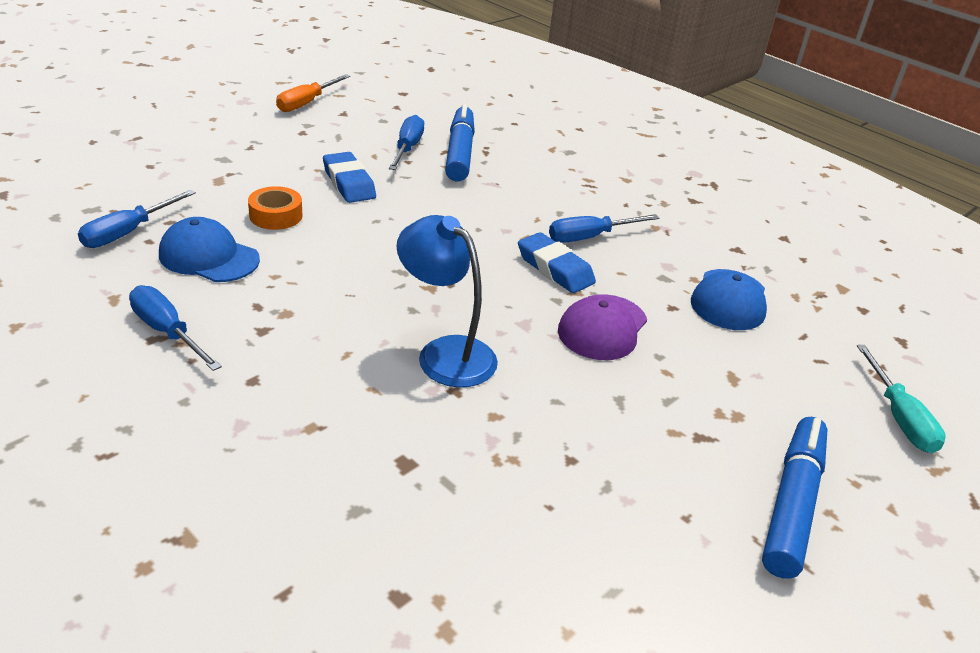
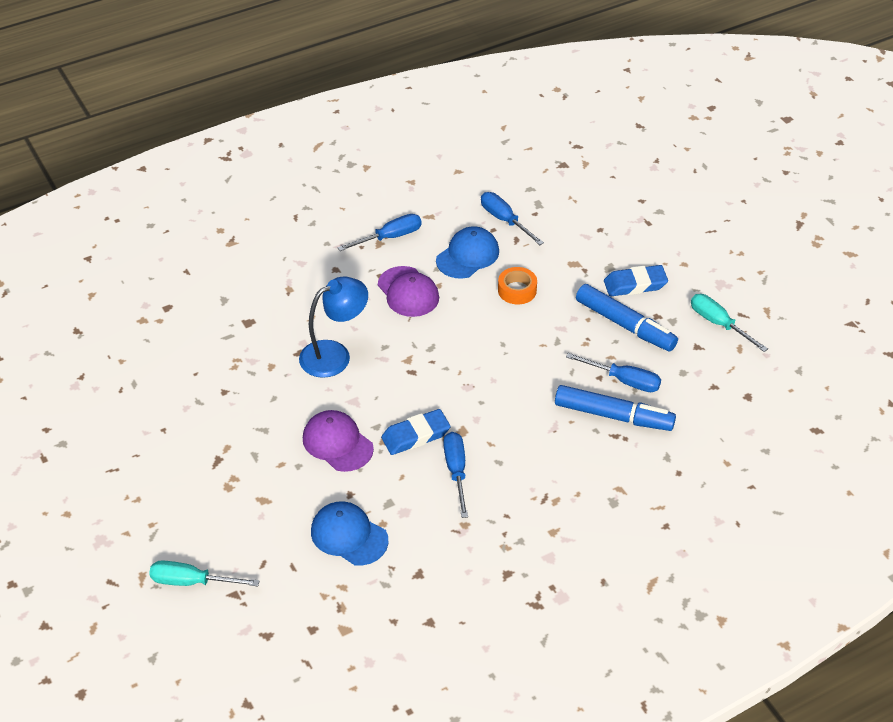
camera: 110 degrees right, 10 degrees up
orange screwdriver [276,74,350,112] -> turquoise screwdriver [691,294,768,352]
blue eraser [323,152,376,203] -> blue eraser moved to [604,265,668,296]
blue marker [762,417,828,579] -> blue marker moved to [576,284,678,351]
none -> purple cap [378,266,439,317]

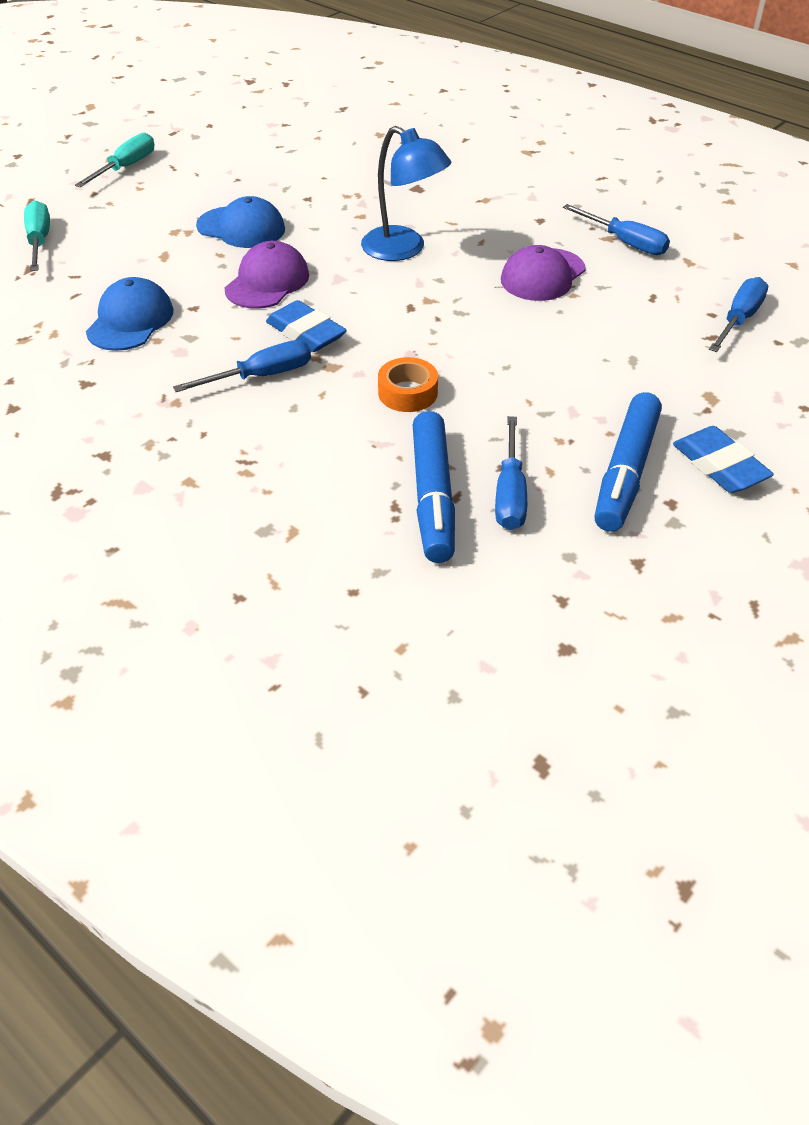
camera: 70 degrees right, 0 degrees up
blue cap [436,226,499,279] -> blue cap moved to [196,196,285,248]
orange tape [498,267,537,304] -> orange tape moved to [378,357,438,412]
turquoise screwdriver [691,294,768,352] -> turquoise screwdriver moved to [75,133,154,187]

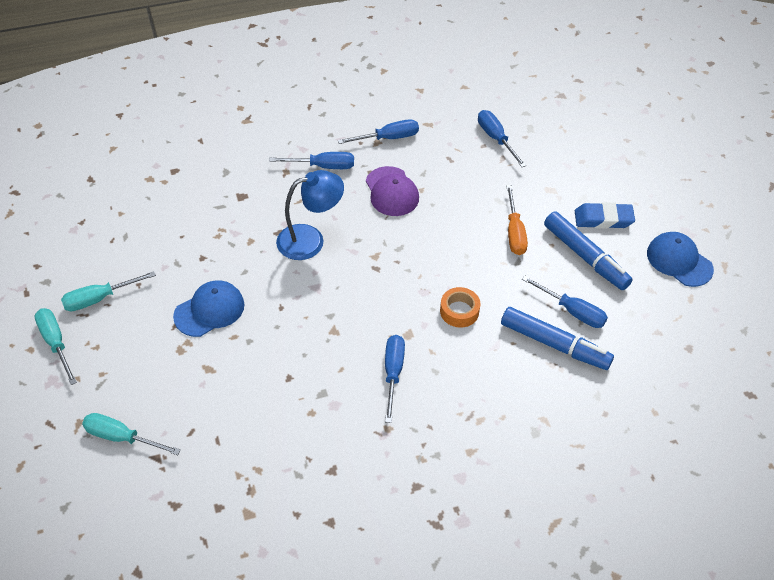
camera: 60 degrees left, 5 degrees up
blue cap [86,277,173,351] -> blue cap moved to [647,232,714,287]
purple cap [225,241,309,309] -> none
blue eraser [266,300,347,352] -> none
none -> turquoise screwdriver [61,271,156,311]
none -> blue screwdriver [269,152,354,169]
none -> orange screwdriver [506,185,528,255]

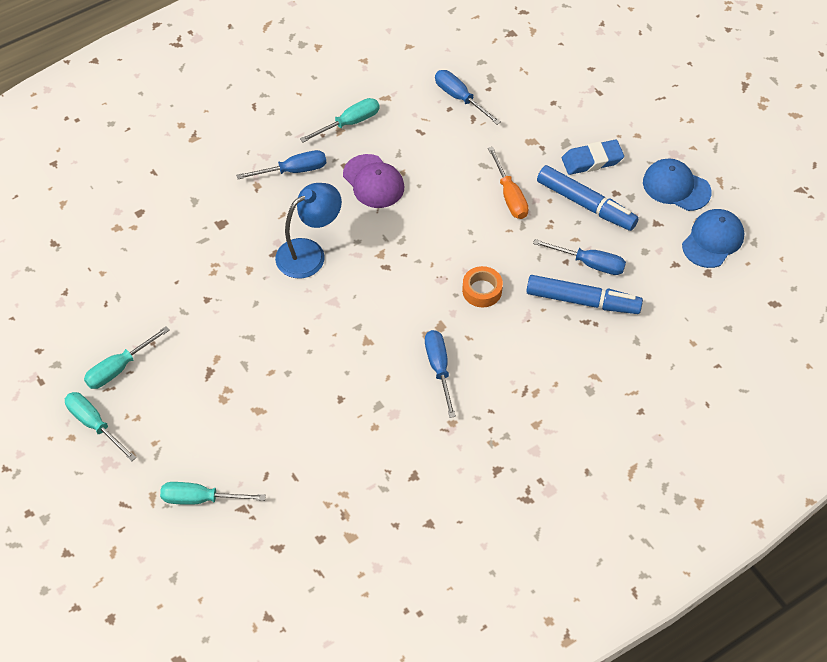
camera: 15 degrees left, 5 degrees up
blue cap [173,280,244,337] -> blue cap moved to [682,209,744,268]
blue screwdriver [338,119,419,144] -> turquoise screwdriver [300,98,379,142]

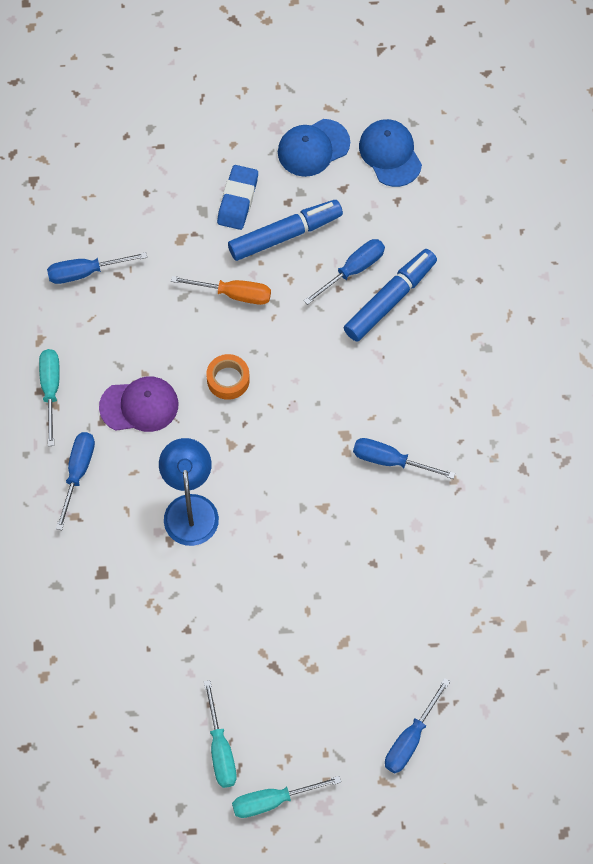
camera: 60 degrees left, 10 degrees up
turquoise screwdriver [160,482,266,505] -> blue screwdriver [385,678,450,773]
orange tape [462,266,503,307] -> orange tape moved to [206,354,250,400]

